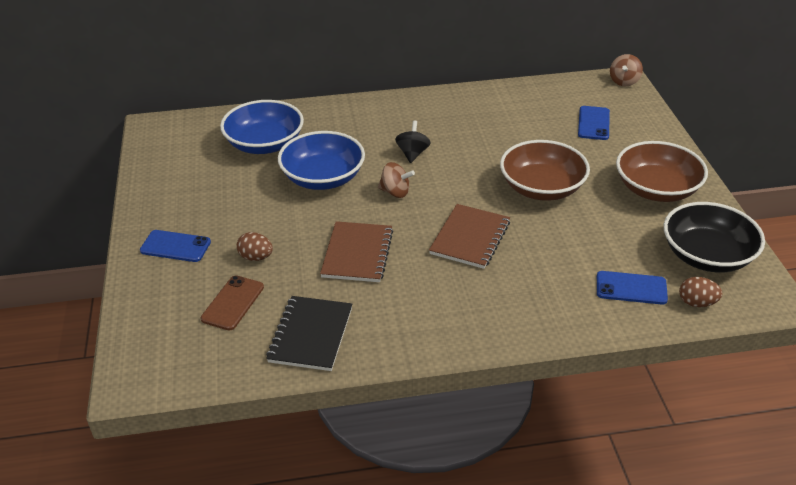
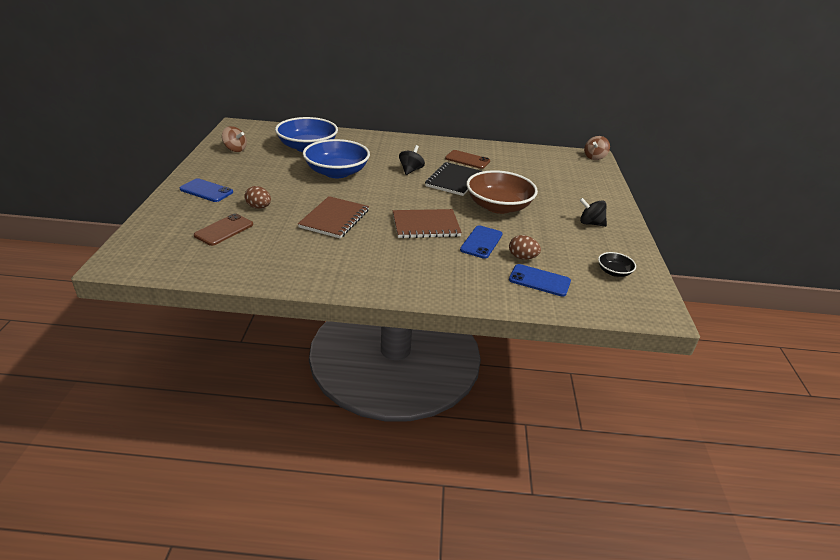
camera: 10 degrees right, 5 degrees down
black notebook [266,296,352,371] -> black notebook moved to [425,162,483,196]
brown spinning top [378,162,415,198] -> brown spinning top moved to [222,126,247,152]
brown notebook [429,204,510,269] -> brown notebook turned 45 degrees clockwise [393,209,462,238]
blue phone [578,106,610,140] -> blue phone moved to [460,225,503,259]
brown bowl [616,141,708,202] -> black spinning top [579,198,607,227]
black bowl [664,202,765,272] -> black bowl [598,252,636,277], size x0.45
brown egg [679,277,722,307] -> brown egg moved to [509,235,541,260]
none -> brown phone [445,150,490,169]

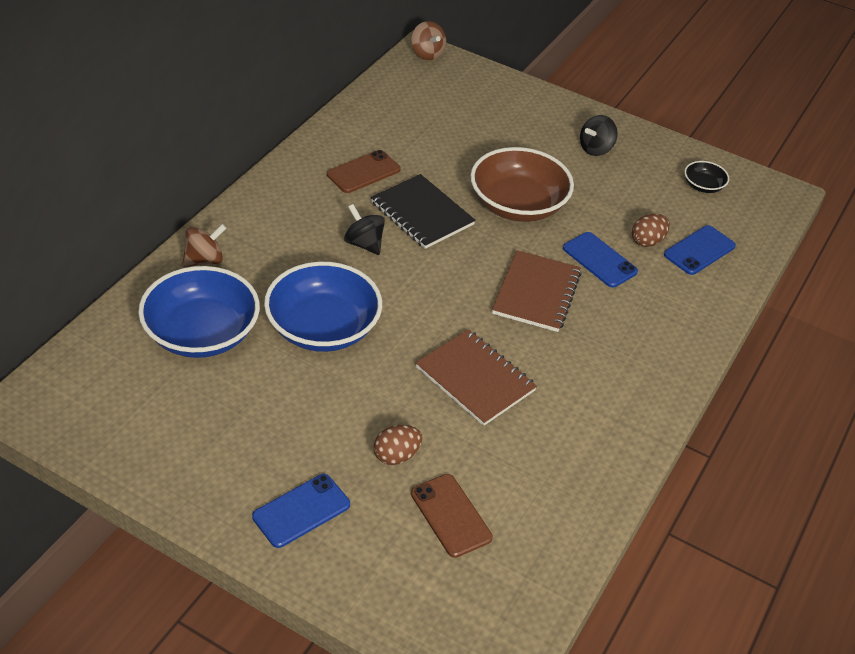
camera: 65 degrees left, 10 degrees up
brown spinning top [222,126,247,152] -> brown spinning top moved to [182,224,226,267]

